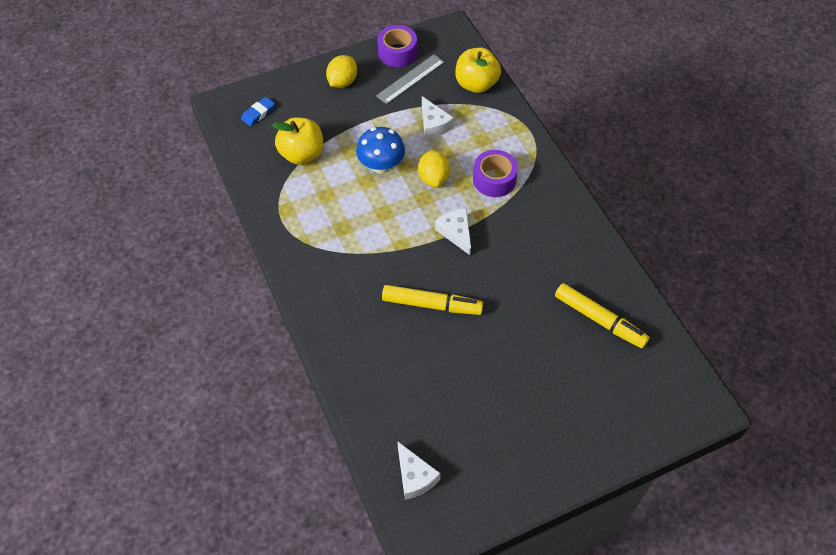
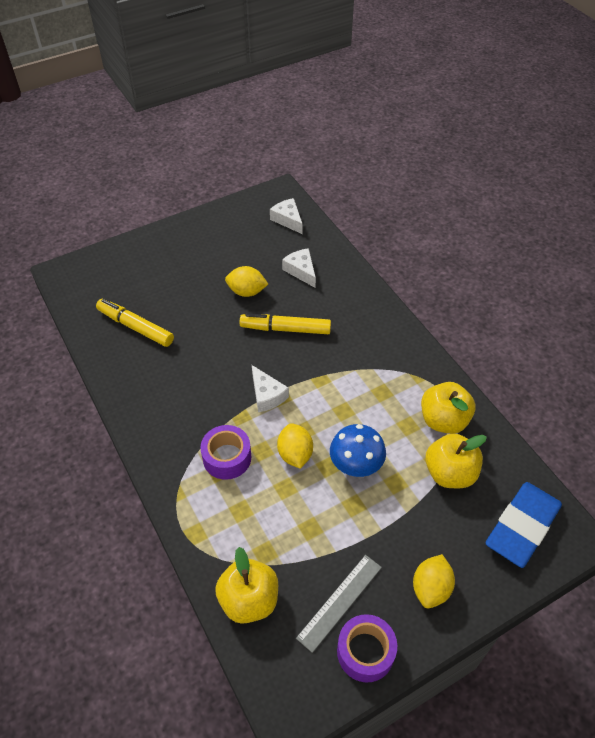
camera: 175 degrees right, 5 degrees down
blue eraser [241,97,275,126] -> blue eraser [486,482,562,568], size x2.21
white cheese [422,96,454,139] -> white cheese moved to [282,248,316,288]
none -> yellow lemon [225,266,268,297]
none -> yellow apple [421,382,475,434]

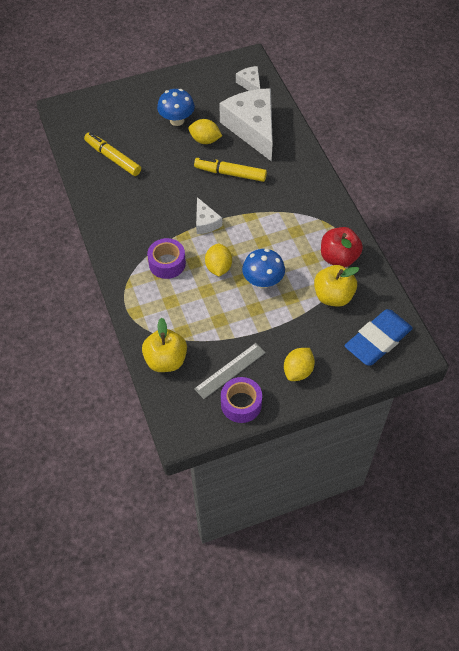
camera: 10 degrees right, 5 degrees up
white cheese [282,248,316,288] -> white cheese [219,88,273,162], size x2.16
yellow apple [421,382,475,434] -> red apple [321,227,363,267]
none -> blue mushroom [157,89,195,126]

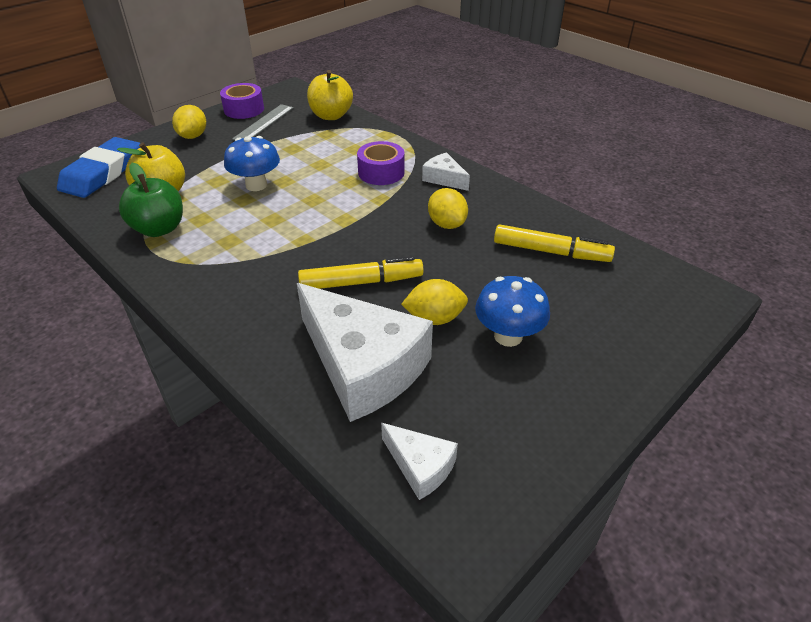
camera: 155 degrees right, 15 degrees down
white cheese [196,197,222,234] -> white cheese moved to [422,152,470,191]
yellow lemon [205,244,232,276] -> yellow lemon moved to [428,188,468,229]
red apple [321,227,363,267] -> green apple [119,163,183,237]

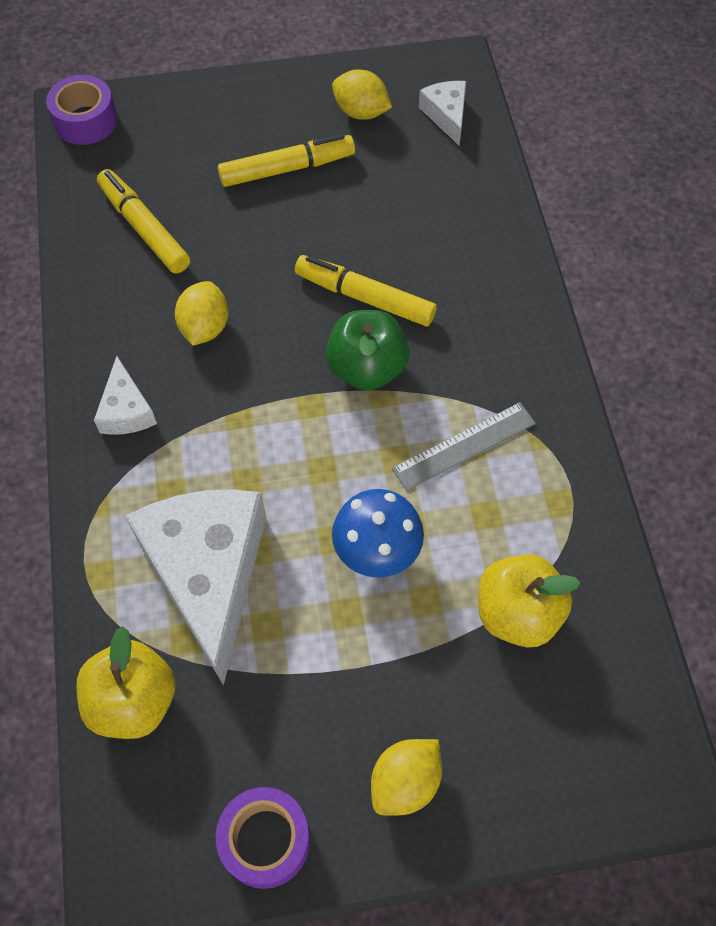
camera: 145 degrees left, 20 degrees up
blue eraser [57,137,141,198] -> none
green apple [119,163,183,237] -> green apple moved to [326,310,409,391]
grey ruler [232,104,294,140] -> grey ruler moved to [392,402,536,491]
white cheese [297,283,433,422] -> white cheese moved to [125,489,266,686]
purple tape [357,141,404,185] -> purple tape moved to [46,75,117,145]
yellow lemon [401,279,468,325] -> yellow lemon moved to [332,69,392,120]
blue mushroom [475,276,550,347] -> yellow marker [218,134,355,187]

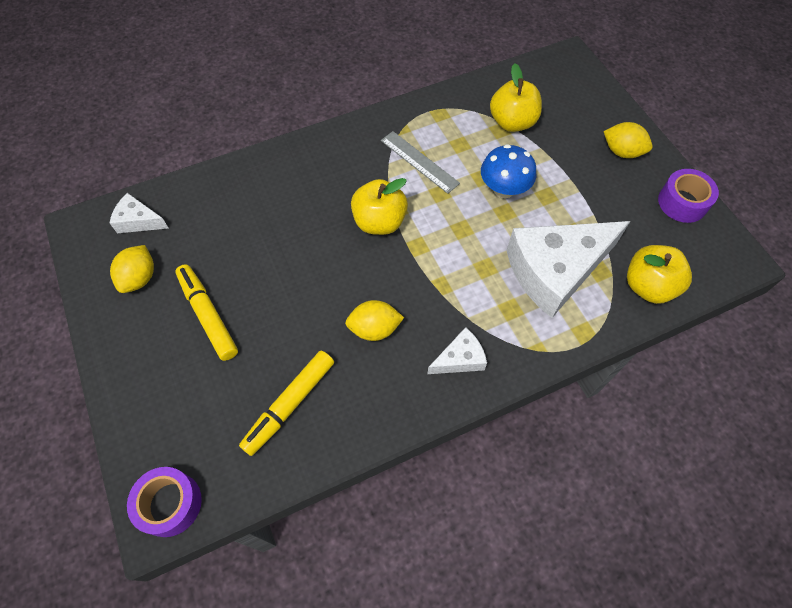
camera: 105 degrees left, 0 degrees up
yellow marker [295,255,437,326] -> none
green apple [326,310,409,391] -> yellow apple [351,178,408,235]
white cheese [419,81,466,146] -> white cheese turned 45 degrees clockwise [110,193,168,233]

